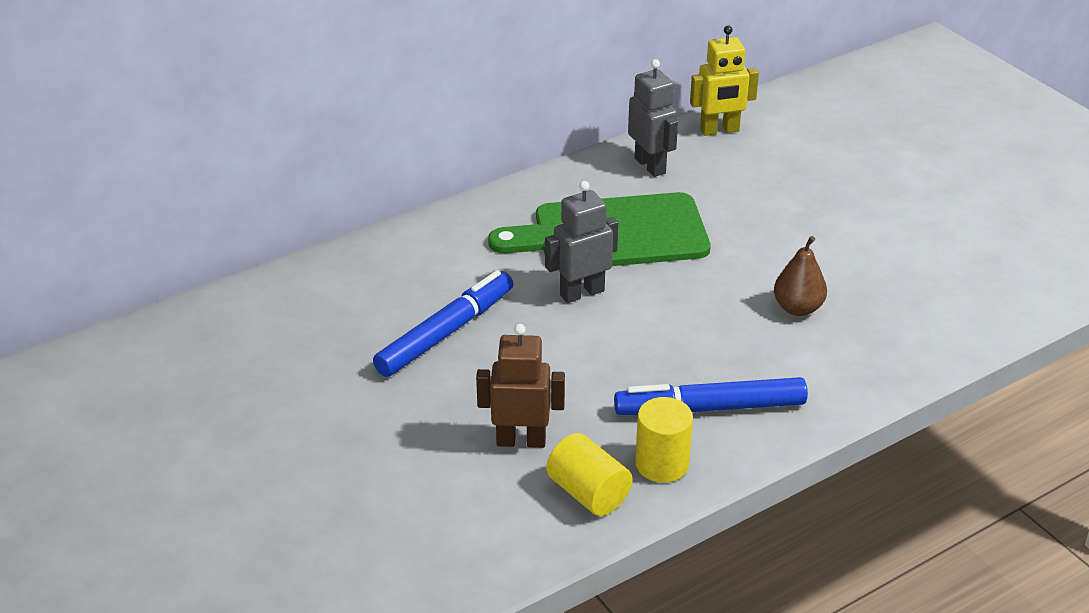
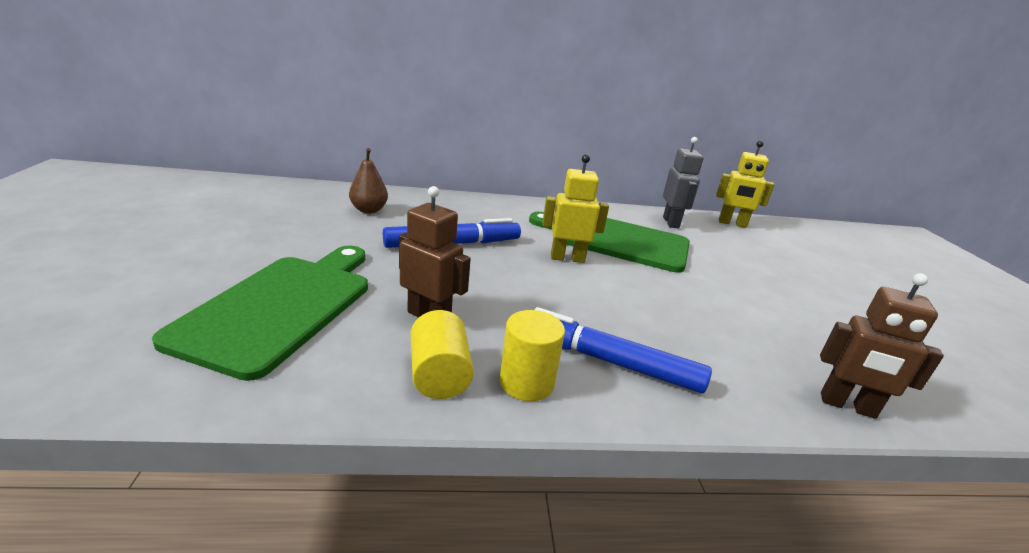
camera: 25 degrees right, 10 degrees down
grey robot [545,181,618,303] -> yellow robot [542,154,609,263]
brown pear [774,236,827,316] -> brown pear moved to [349,148,388,213]
none -> green cutting board [152,246,368,381]
none -> brown robot [820,273,944,419]

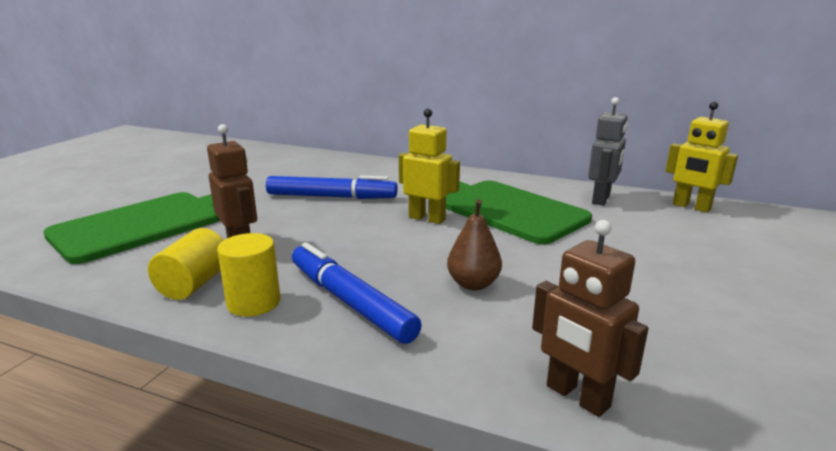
camera: 30 degrees right, 5 degrees down
brown pear [349,148,388,213] -> brown pear moved to [447,199,502,290]

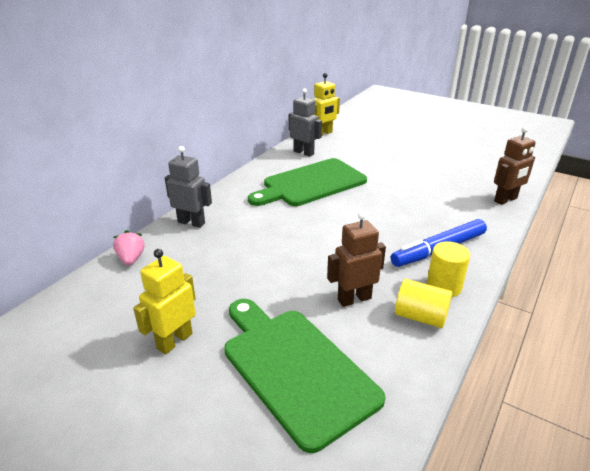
camera: 80 degrees left, 10 degrees up
blue marker [266,175,397,199] -> none
yellow robot [399,109,460,224] -> yellow robot moved to [133,249,196,354]
brown pear [447,199,502,290] -> none
none -> pink strawberry [113,230,145,265]
none -> grey robot [165,146,212,228]

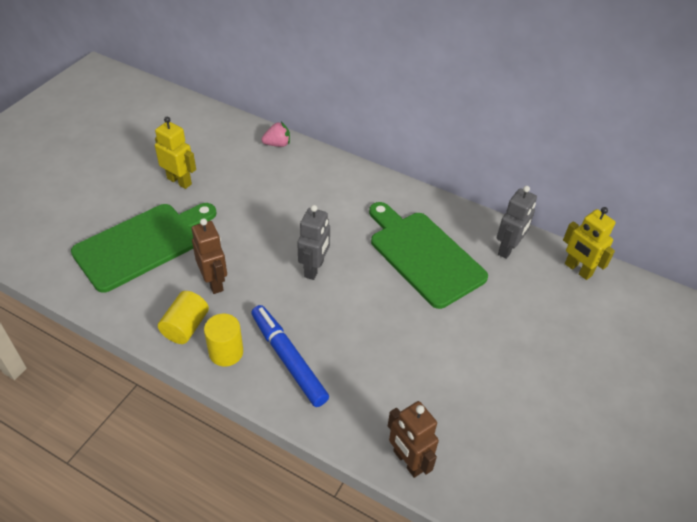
camera: 85 degrees right, 15 degrees up
grey robot [165,146,212,228] -> grey robot moved to [297,205,330,280]

